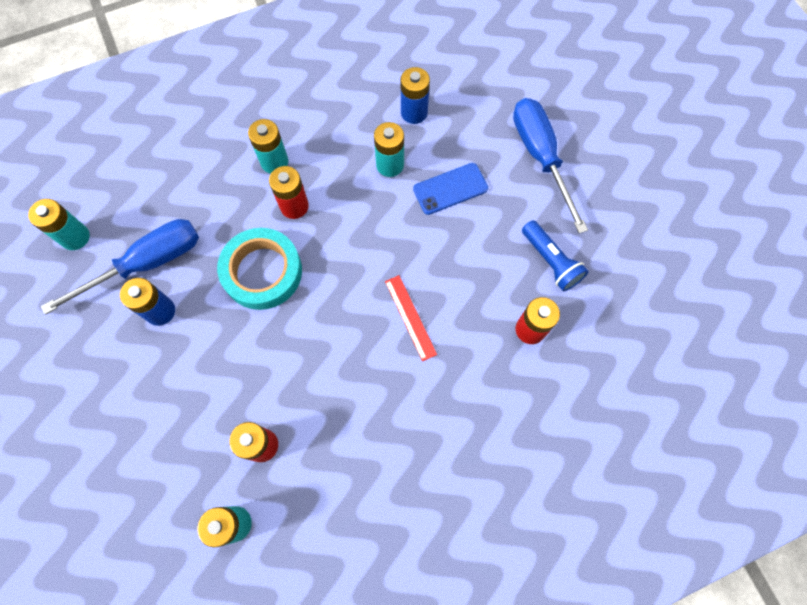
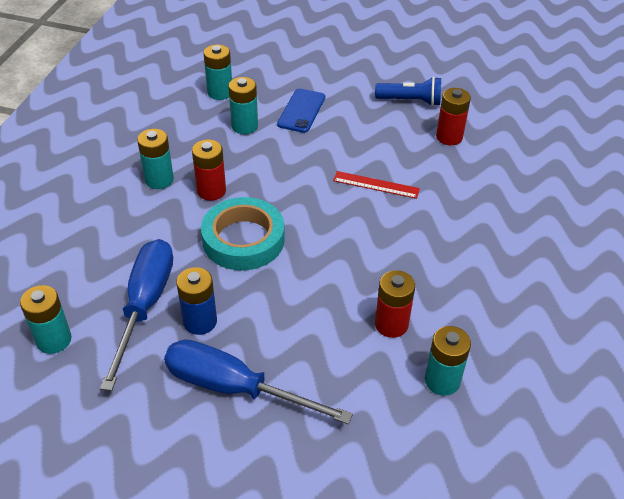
camera: 50 degrees left, 25 degrees down
blue battery [401,67,430,124] -> turquoise battery [204,45,232,100]
blue screwdriver [513,98,588,233] -> blue screwdriver moved to [164,339,353,424]

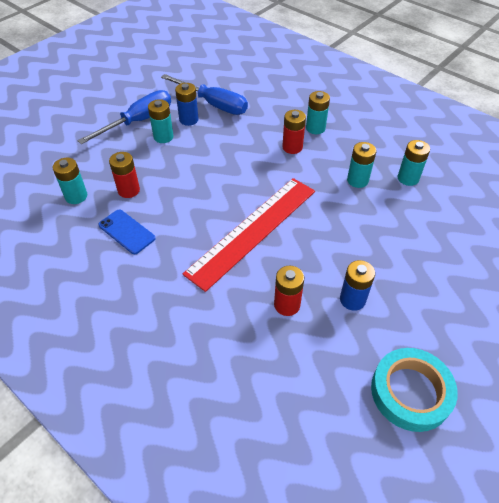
camera: 115 degrees right, 5 degrees up
turquoise battery [20,285,72,354] -> turquoise battery moved to [148,99,174,143]
turquoise tape [201,197,285,270] -> turquoise tape moved to [371,348,458,432]
blue phone [277,88,325,133] -> blue phone moved to [98,210,156,254]
red ruler [333,171,420,199] -> red ruler [183,178,315,292], size x2.40
blue flashlight [375,77,441,106] -> blue battery [340,260,375,311]

